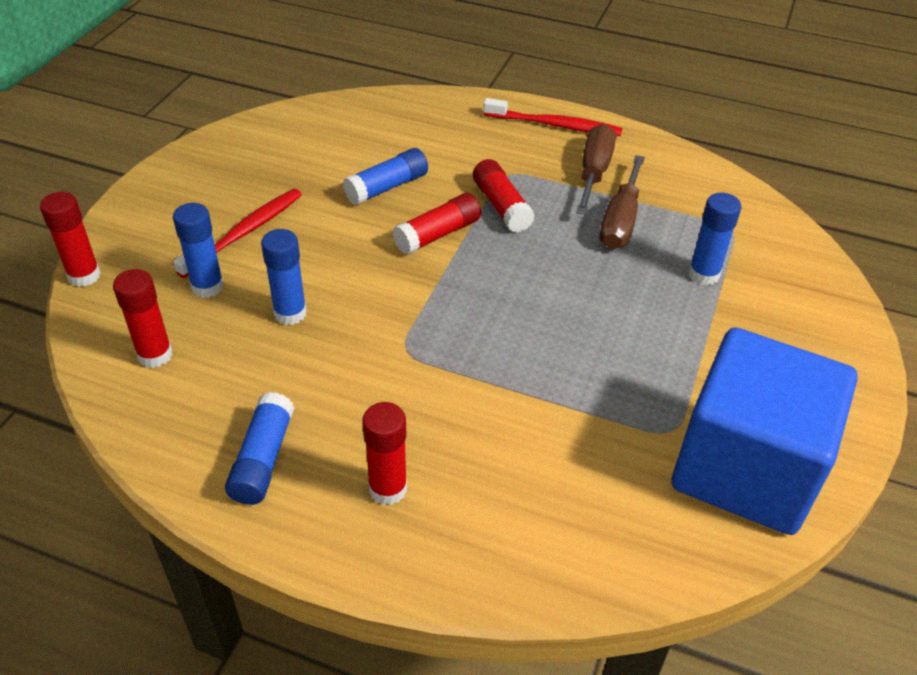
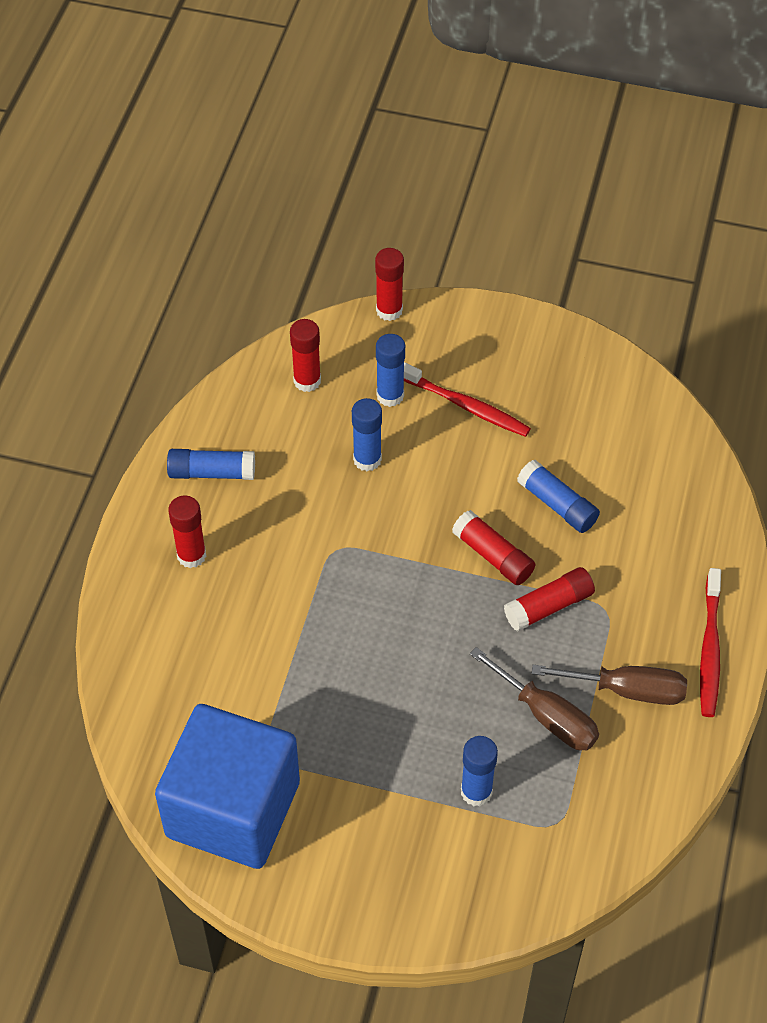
camera: 85 degrees right, 10 degrees up
brown screwdriver [600,155,645,249] -> brown screwdriver turned 150 degrees counterclockwise [470,647,599,751]

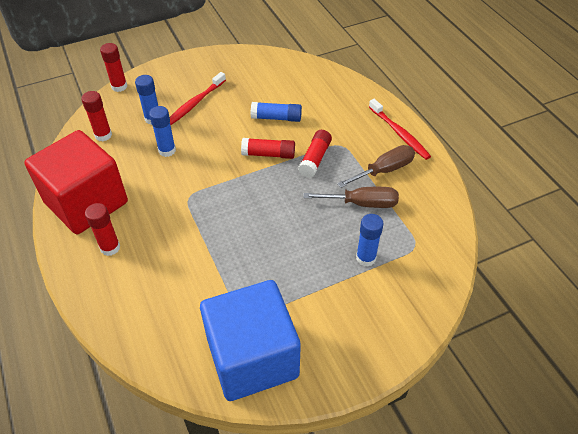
camera: 40 degrees left, 5 degrees down
blue glue stick [167,449,255,480] -> red cube [24,130,128,234]
red toothbrush [404,362,531,437] -> red toothbrush turned 135 degrees clockwise [170,72,226,125]

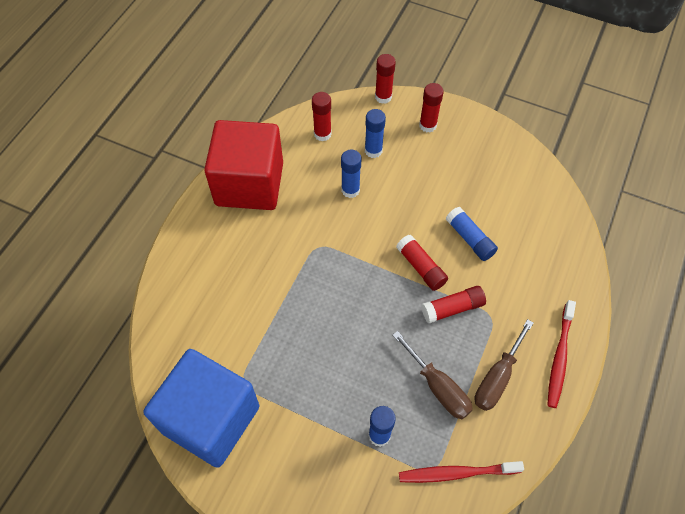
camera: 50 degrees right, 10 degrees up
red glue stick [85,203,120,256] -> red glue stick moved to [419,83,444,132]
red toothbrush [170,72,226,125] -> red toothbrush moved to [399,461,524,483]
brown screwdriver [337,145,415,188] -> brown screwdriver turned 105 degrees clockwise [474,319,533,411]

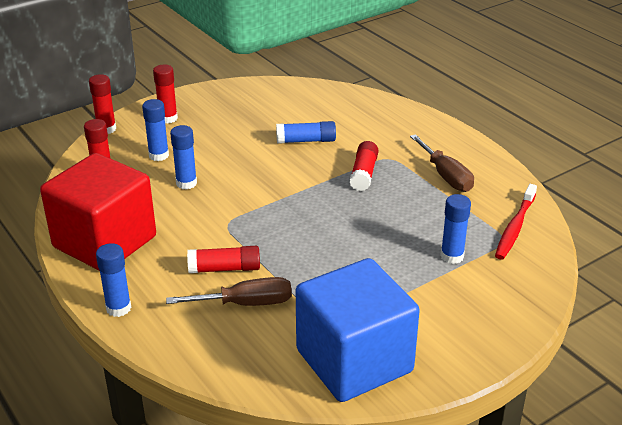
camera: 60 degrees left, 25 degrees down
brown screwdriver [392,331,473,419] -> brown screwdriver moved to [166,277,292,306]
red glue stick [396,235,448,291] -> red glue stick moved to [187,246,260,273]
red toothbrush [548,300,576,408] -> none
none -> blue glue stick [96,243,131,317]

